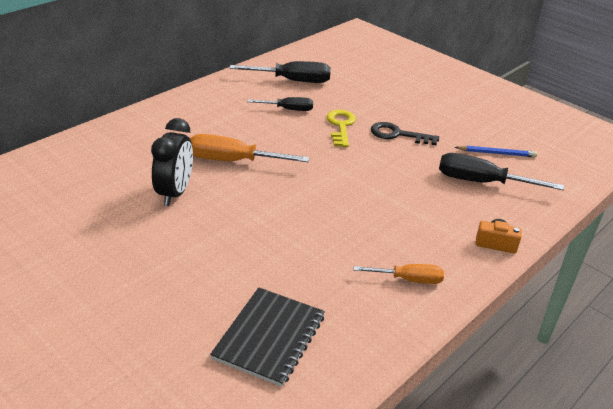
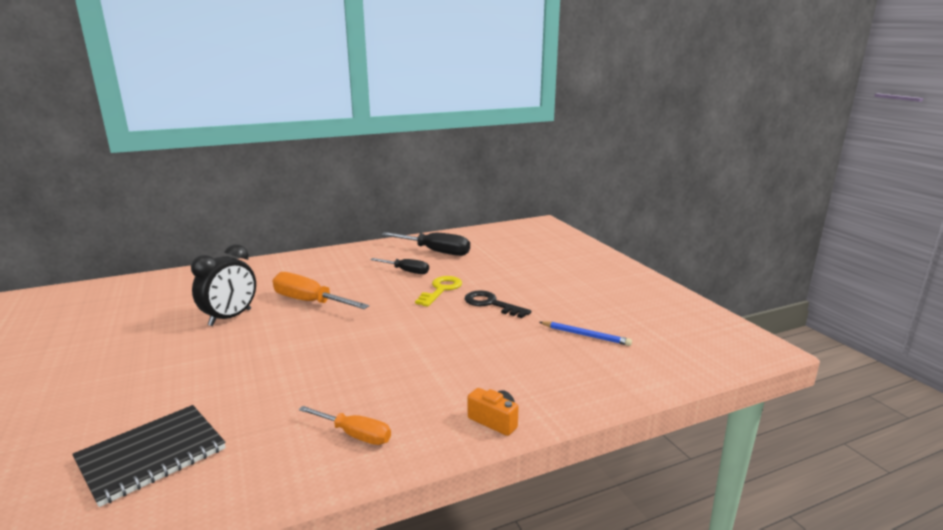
camera: 25 degrees right, 15 degrees down
black screwdriver [439,153,564,190] -> none

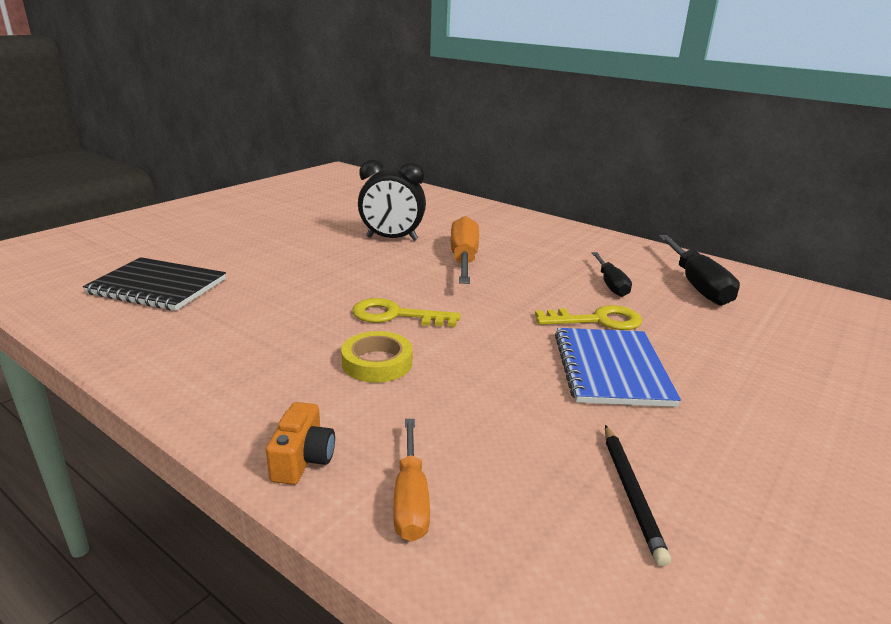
camera: 60 degrees right, 5 degrees up
orange screwdriver [299,406,391,445] -> orange screwdriver moved to [394,419,430,542]
black key [465,290,531,318] -> blue notebook [555,328,681,407]
blue pencil [539,321,632,346] -> black pencil [605,425,671,567]
none -> yellow tape [341,331,413,383]
none -> yellow key [352,298,460,327]

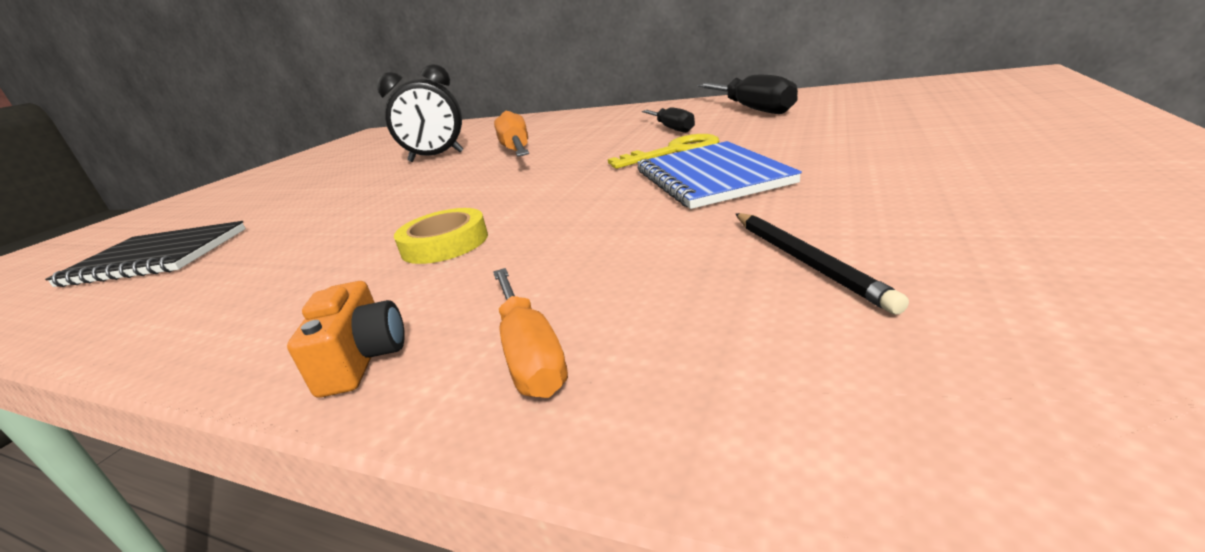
camera: 10 degrees left, 0 degrees up
yellow key [352,298,460,327] -> none

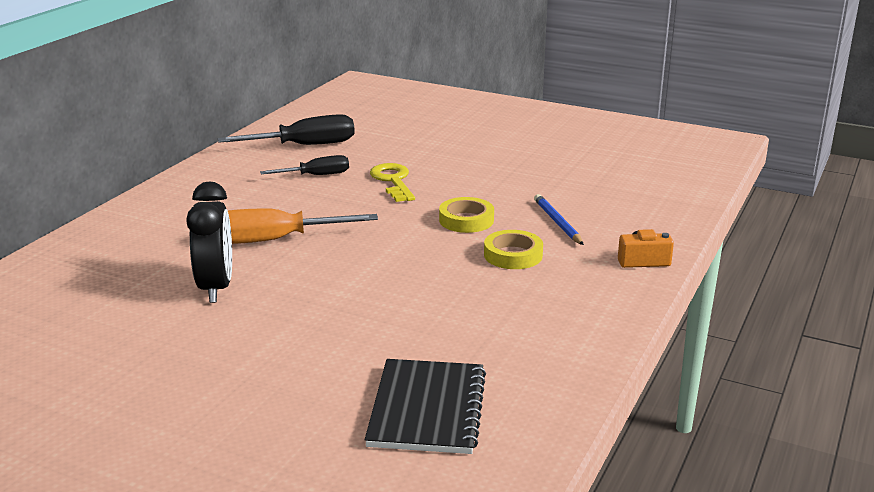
camera: 90 degrees left, 0 degrees up
orange screwdriver [493,268,568,398] -> none
blue notebook [638,141,802,209] -> none
black pencil [736,213,909,315] -> none
none -> yellow tape [439,197,494,233]
none -> blue pencil [534,194,584,245]

